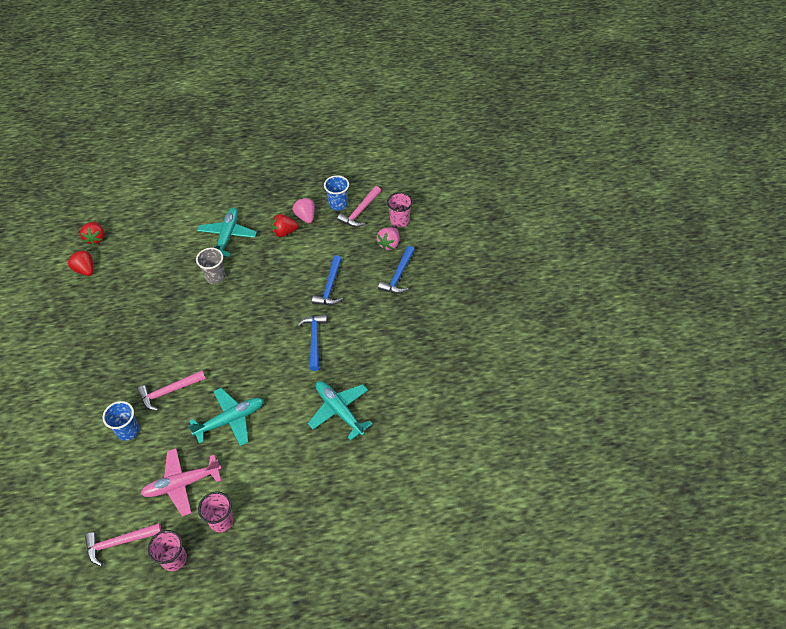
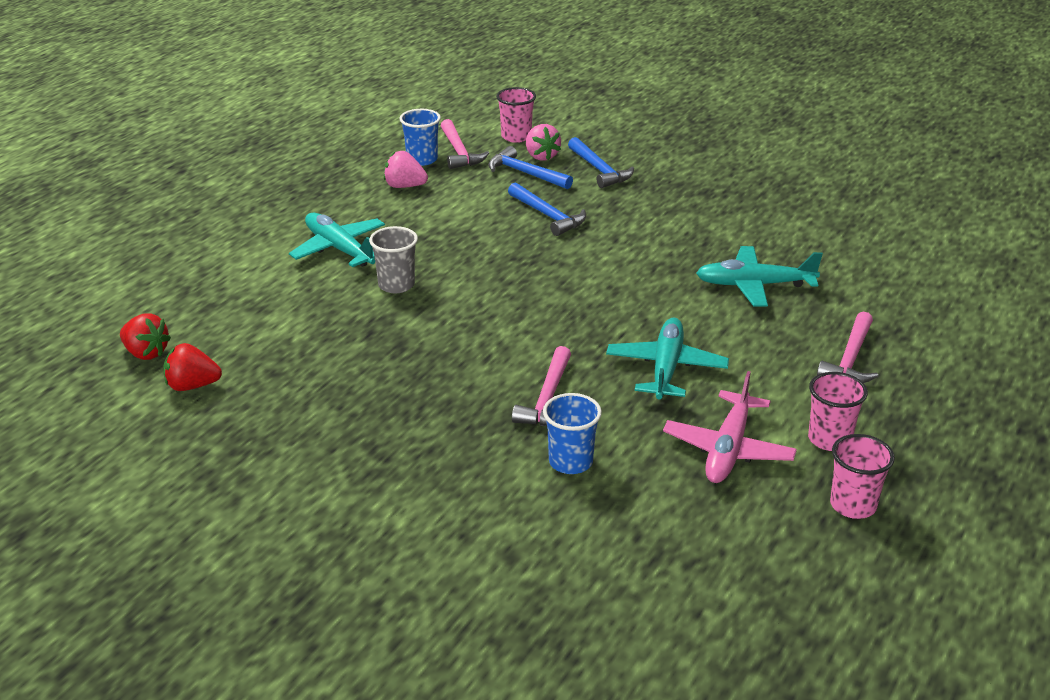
camera: 50 degrees left, 20 degrees down
pink hammer [85,523,162,566] -> pink hammer moved to [817,312,878,383]
red strawberry [271,214,299,237] -> none
blue hammer [297,314,327,371] -> blue hammer moved to [488,146,573,189]

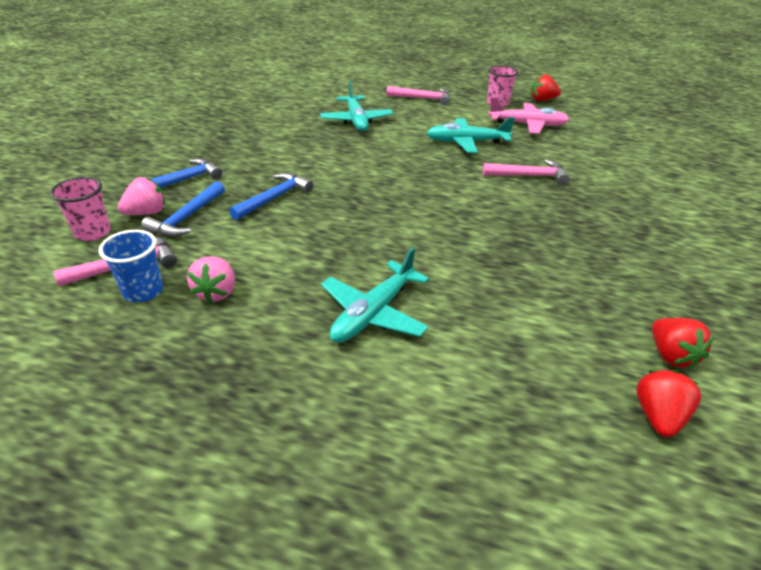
camera: 105 degrees left, 5 degrees up
grey cup [369,226,418,294] -> none
blue cup [543,393,602,474] -> none
pink cup [830,434,895,519] -> red strawberry [531,74,561,101]

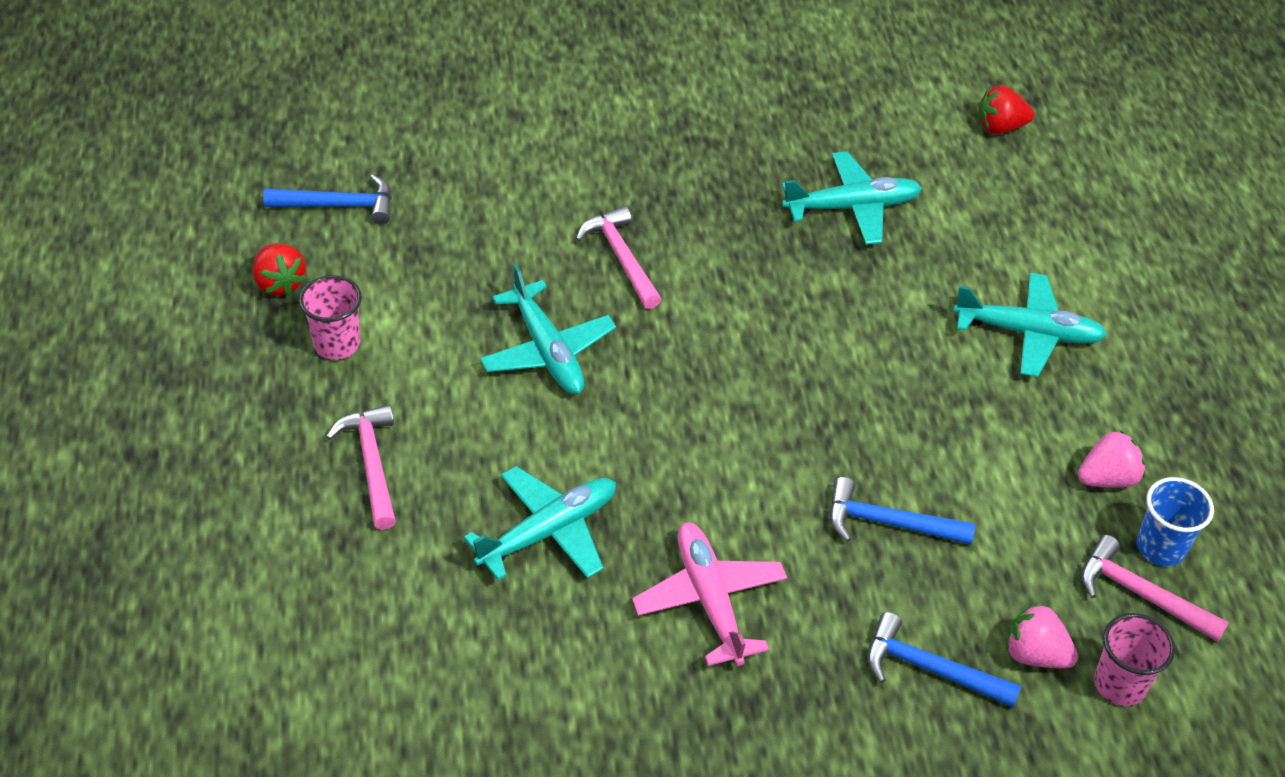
camera: 115 degrees left, 10 degrees up
blue hammer [141,181,225,237] -> blue hammer moved to [263,174,392,225]
pink plane [488,97,570,134] -> pink plane moved to [632,522,787,666]
red strawberry [652,318,714,370] -> none
none -> turquoise plane [782,151,922,245]

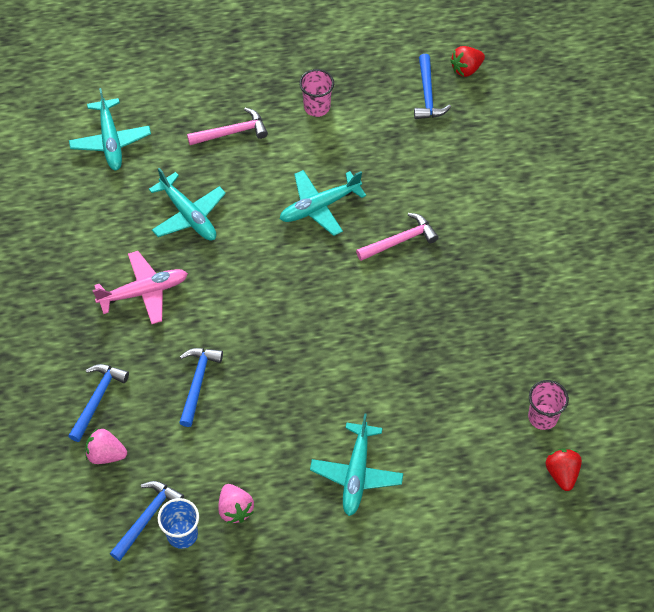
camera: 90 degrees right, 10 degrees up
red strawberry [253,244,306,296] -> red strawberry moved to [450,46,485,77]
turquoise plane [782,151,922,245] -> turquoise plane moved to [69,88,151,170]
pink strawberry [1006,603,1078,668] -> pink strawberry turned 105 degrees counterclockwise [85,429,127,464]
pink hammer [1081,535,1229,642] -> blue hammer [110,481,184,561]
pink cup [1094,613,1175,706] -> pink cup moved to [528,380,569,430]

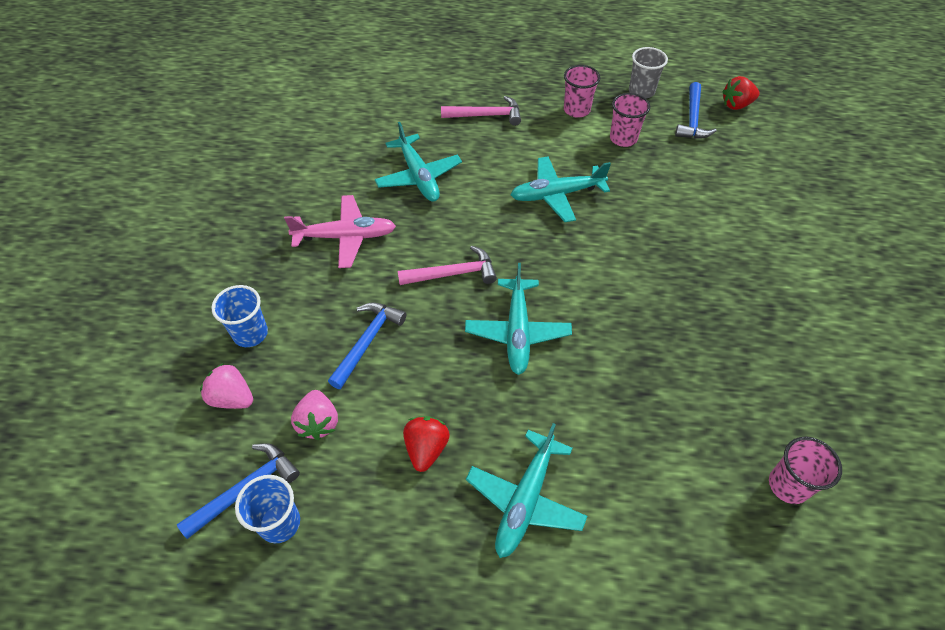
camera: 15 degrees right, 5 degrees down
blue hammer [68,364,129,442] -> blue cup [211,285,268,347]
turquoise plane [69,88,151,170] -> turquoise plane moved to [465,263,572,375]
pink strawberry [218,484,254,523] -> pink strawberry moved to [291,390,338,440]
pink hammer [356,213,439,261] -> pink hammer moved to [398,246,497,285]
red strawberry [545,448,582,491] -> red strawberry moved to [403,416,450,472]
none -> pink cup [610,93,650,147]
none -> grey cup [629,47,668,99]

